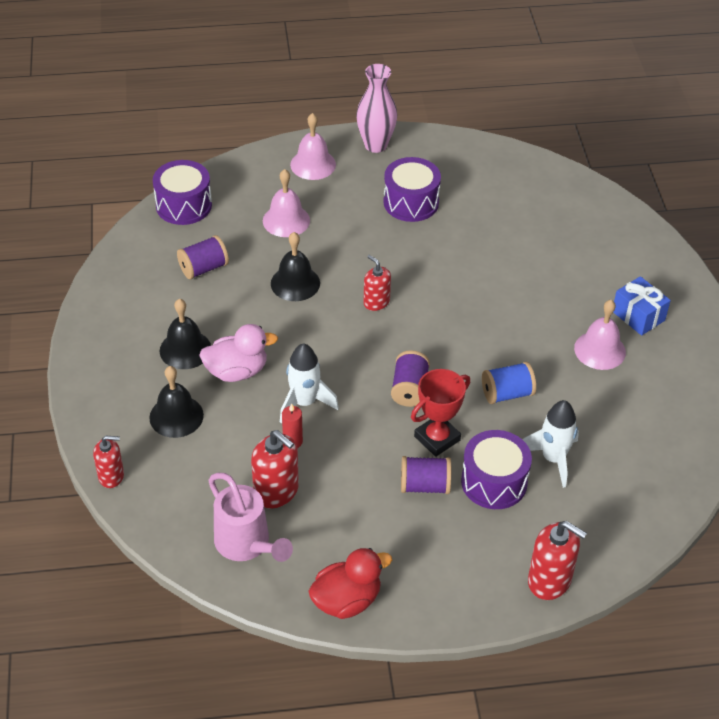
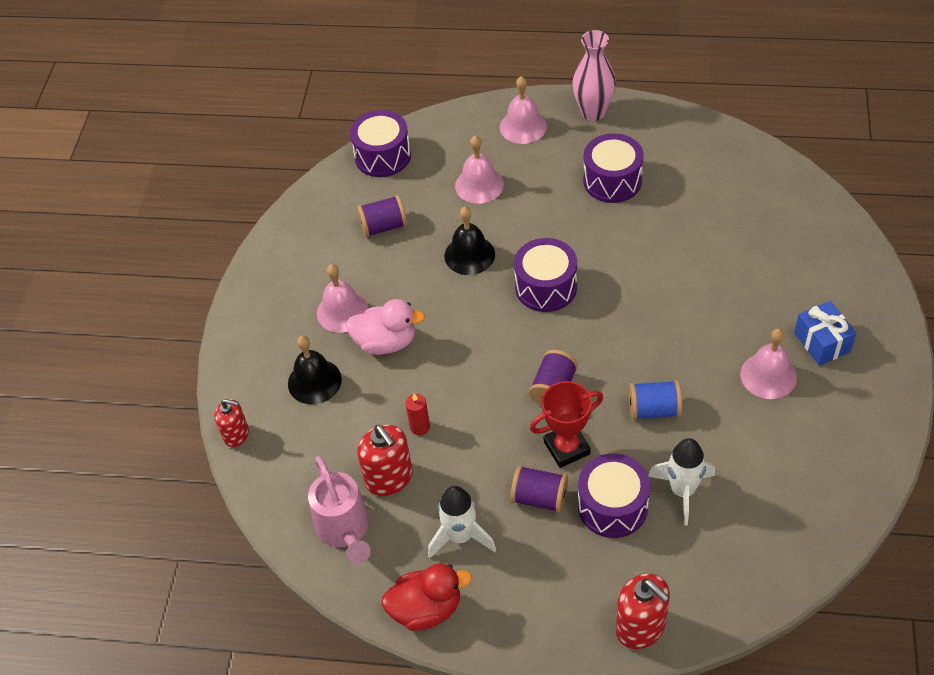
camera: 20 degrees right, 5 degrees up
black bell [160,299,211,369] -> pink bell [317,264,369,333]
white rocket [280,343,339,424] -> white rocket moved to [428,486,496,558]
red soap dispenser [364,255,391,311] -> purple drum [514,238,577,312]

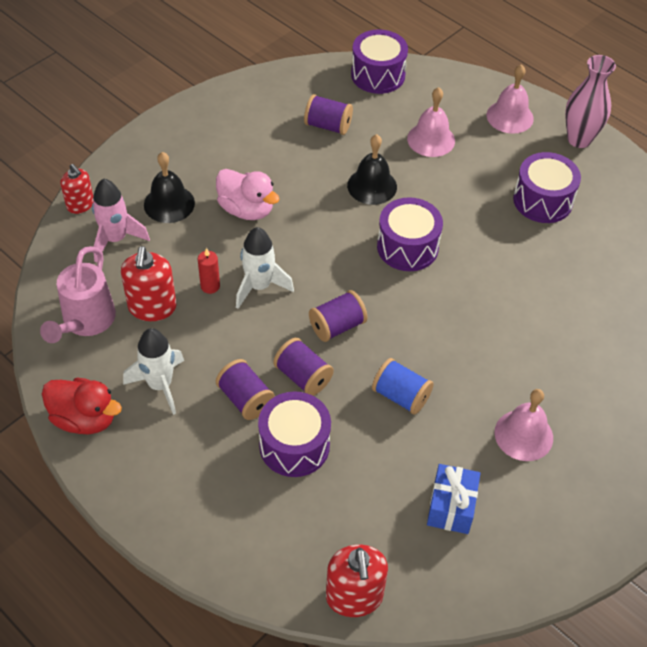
camera: 30 degrees right, 0 degrees up
pink bell [317,264,369,333] -> none
red trophy [530,381,603,468] -> purple spool [273,338,334,396]
red soap dispenser [616,573,670,649] -> red soap dispenser moved to [326,544,388,617]
white rocket [648,438,715,525] -> white rocket moved to [236,227,294,309]
blue gift [794,301,856,366] -> blue gift moved to [427,464,480,534]
none -> pink rocket [92,179,150,262]

